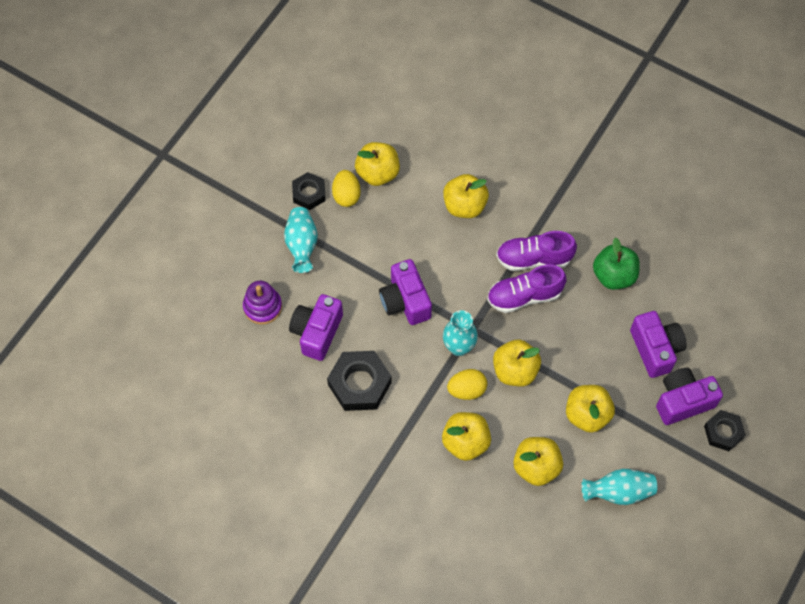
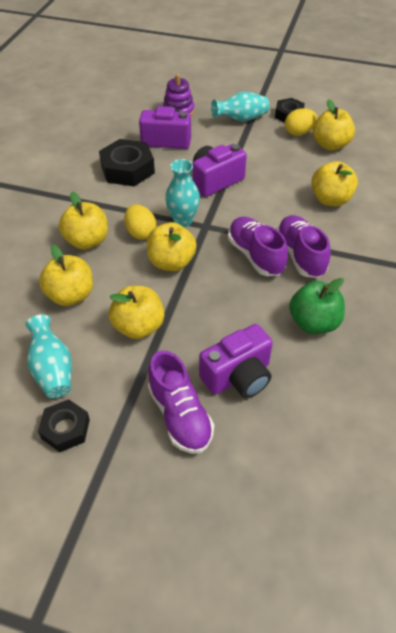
camera: 75 degrees right, 15 degrees down
purple camera [656,368,723,425] -> purple shoe [148,350,214,454]
black nut [704,410,746,451] -> black nut moved to [38,399,90,452]

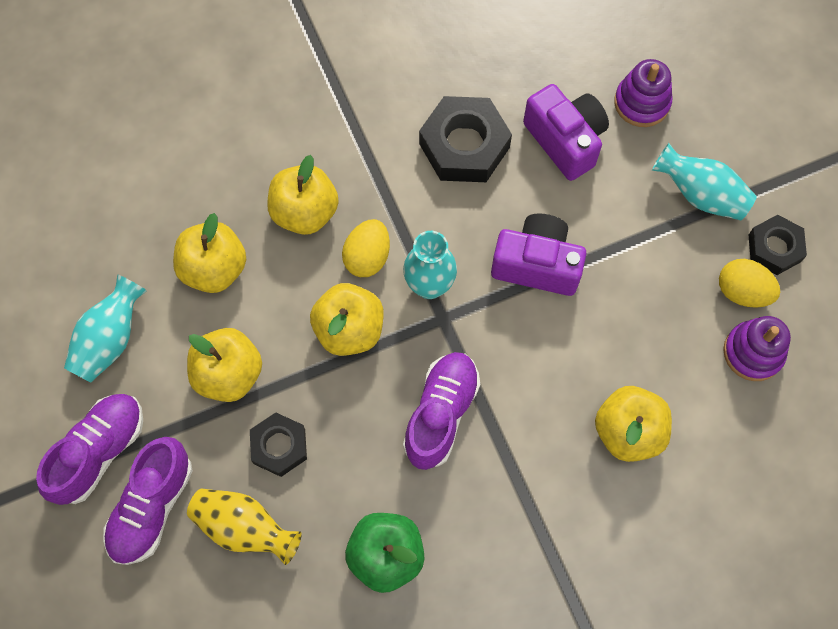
camera: 50 degrees right, 20 degrees up
black nut [38,399,90,452] -> black nut moved to [250,412,307,477]
purple camera [199,324,273,398] -> yellow vase [187,489,302,565]
purple shoe [277,215,331,278] -> purple shoe moved to [36,394,143,505]
yellow apple [313,99,355,151] -> purple stacking toy [723,316,791,381]

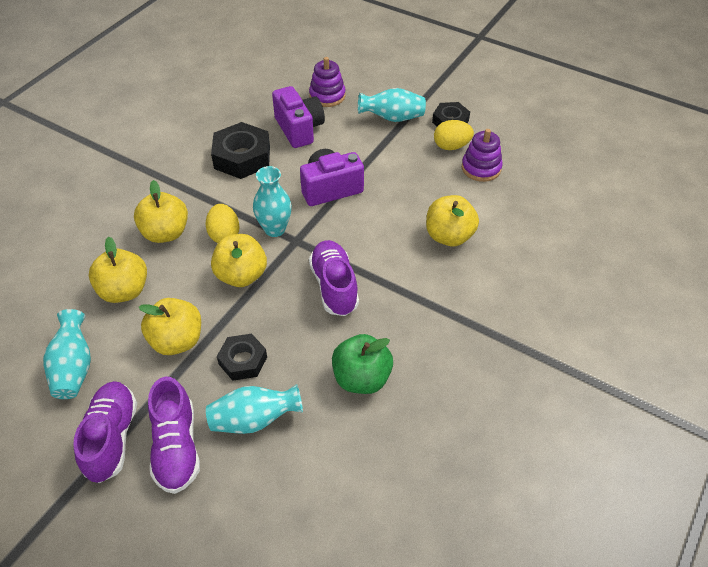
camera: 35 degrees left, 20 degrees down
yellow vase [187,489,302,565] -> turquoise vase [206,384,303,434]
purple camera [523,84,609,181] -> purple camera turned 45 degrees clockwise [272,86,325,148]

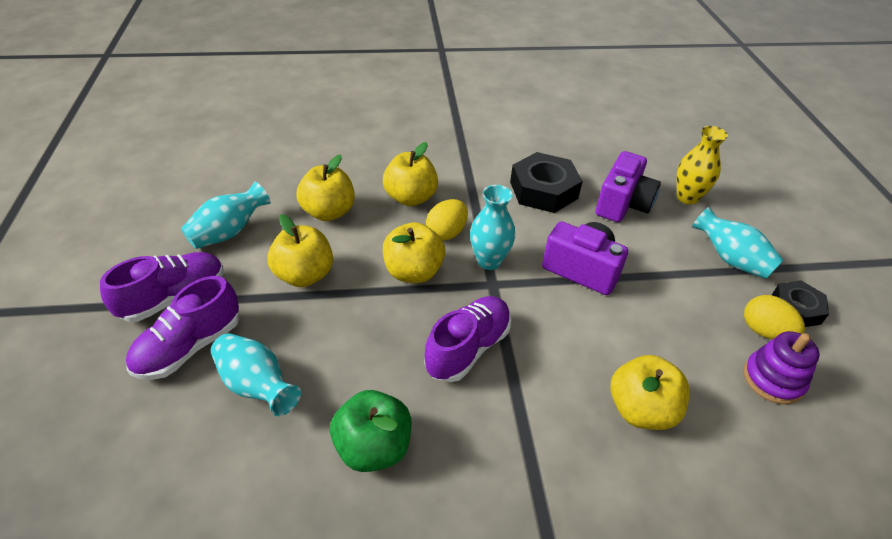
camera: 50 degrees right, 5 degrees down
black nut [217,334,267,381] -> none
purple stacking toy [309,57,346,107] -> yellow vase [677,126,728,204]

